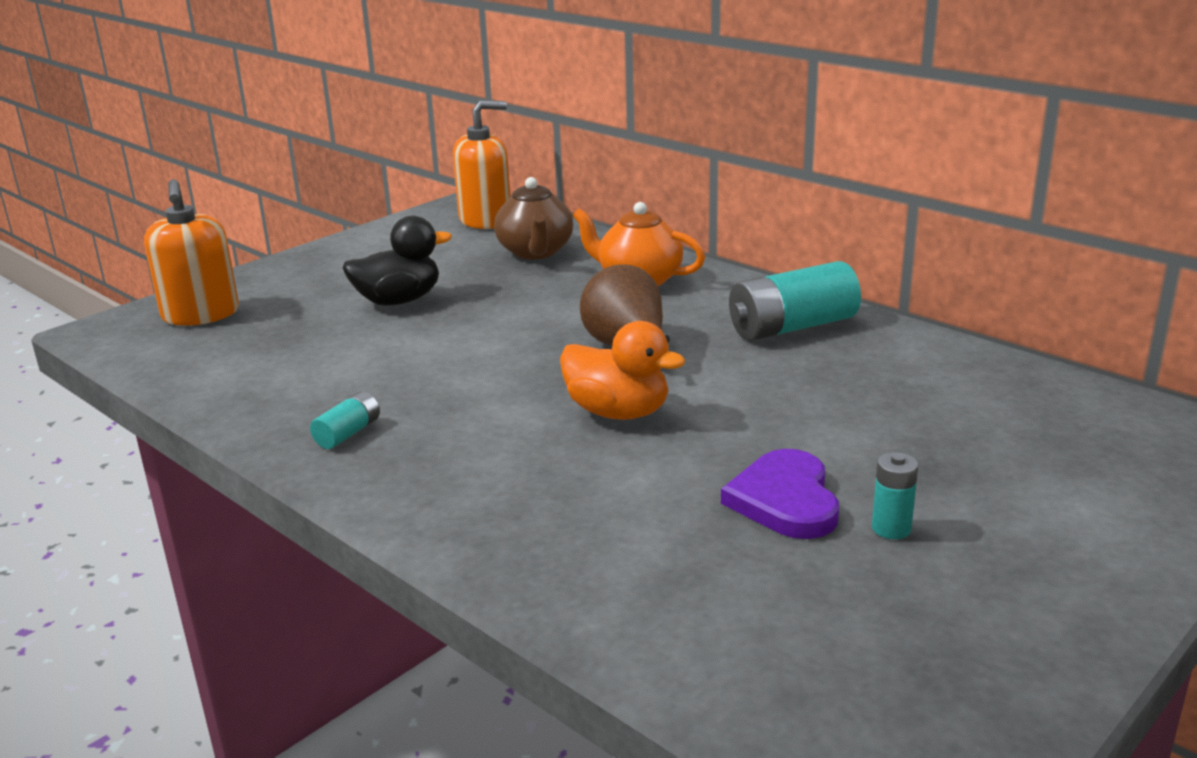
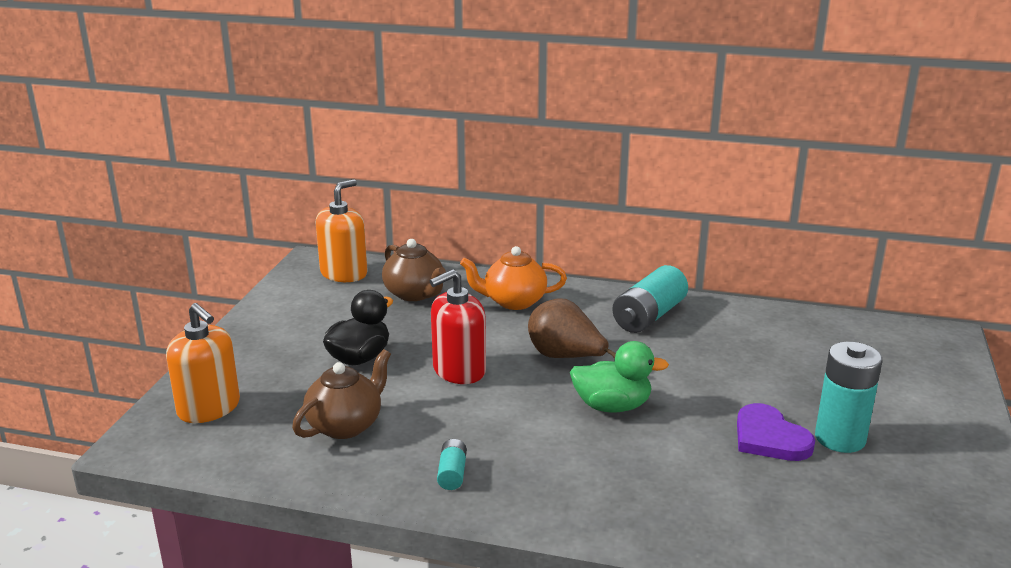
camera: 30 degrees left, 0 degrees up
orange duck [560,321,686,420] -> green duck [570,341,669,413]
turquoise battery [872,452,918,539] -> turquoise battery [815,342,882,453], size x2.04
none -> brown teapot [292,349,391,439]
none -> red soap dispenser [430,269,486,384]

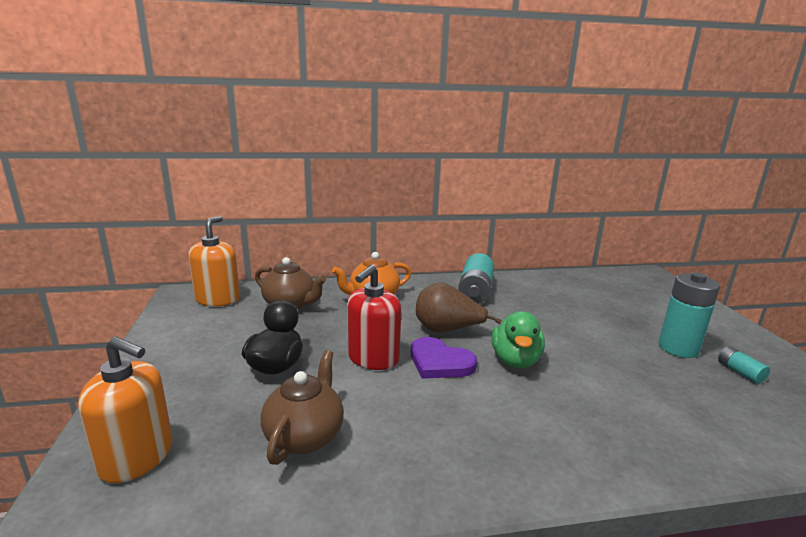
camera: 25 degrees left, 5 degrees down
turquoise battery [437,439,467,490] -> turquoise battery moved to [718,346,770,384]
green duck [570,341,669,413] -> green duck turned 120 degrees clockwise [491,311,545,368]
purple heart [737,403,815,461] -> purple heart moved to [411,337,477,379]

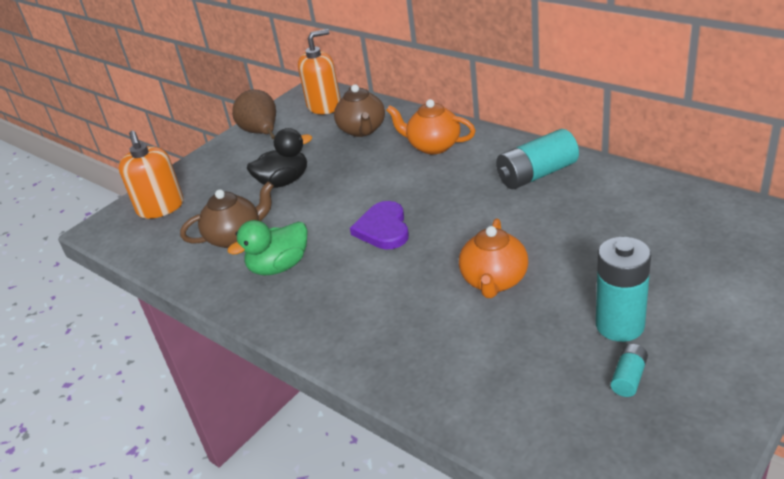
camera: 55 degrees right, 15 degrees up
red soap dispenser [347,265,401,370] -> none
brown pear [416,282,502,333] -> brown pear moved to [232,89,276,139]
green duck [491,311,545,368] -> green duck moved to [228,220,308,276]
none -> orange teapot [459,219,528,298]

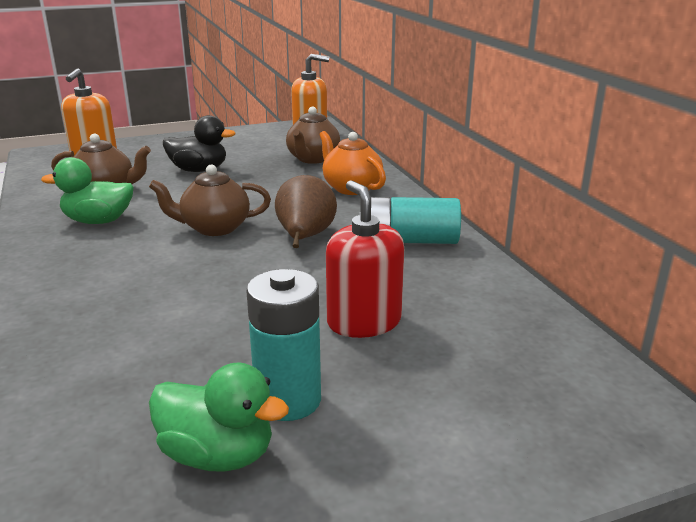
camera: 25 degrees right, 10 degrees down
brown pear [232,89,276,139] -> brown pear moved to [275,175,337,248]
purple heart [350,201,409,249] -> brown teapot [149,165,271,236]
orange teapot [459,219,528,298] -> none
turquoise battery [611,344,648,397] -> green duck [149,362,289,472]
none -> red soap dispenser [326,180,404,338]

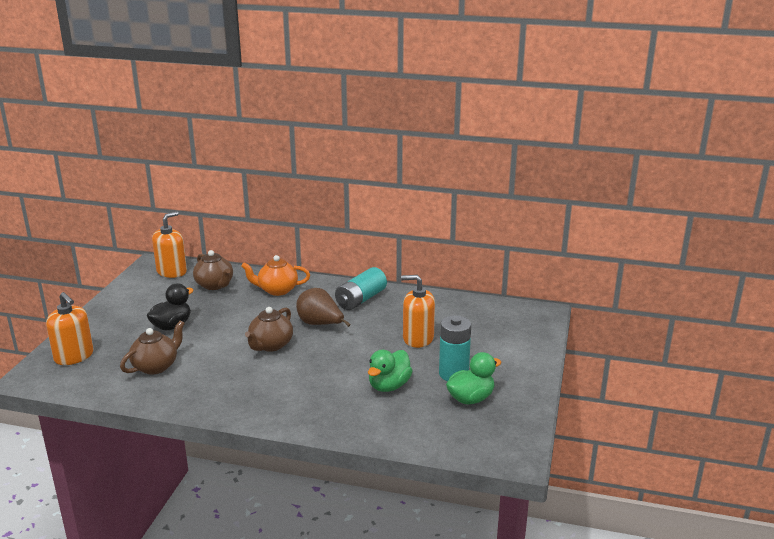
camera: 55 degrees left, 0 degrees up
green duck [41,157,134,224] -> green duck moved to [368,350,413,392]
red soap dispenser [326,180,404,338] -> orange soap dispenser [401,275,435,348]

